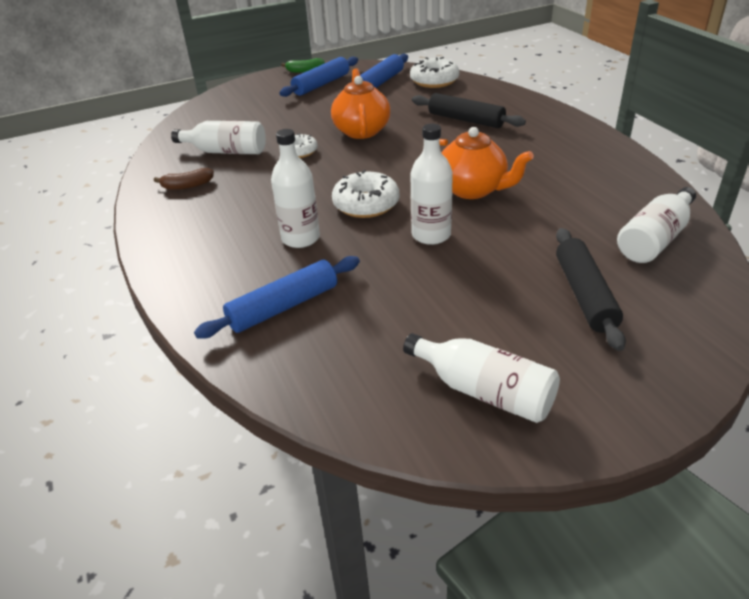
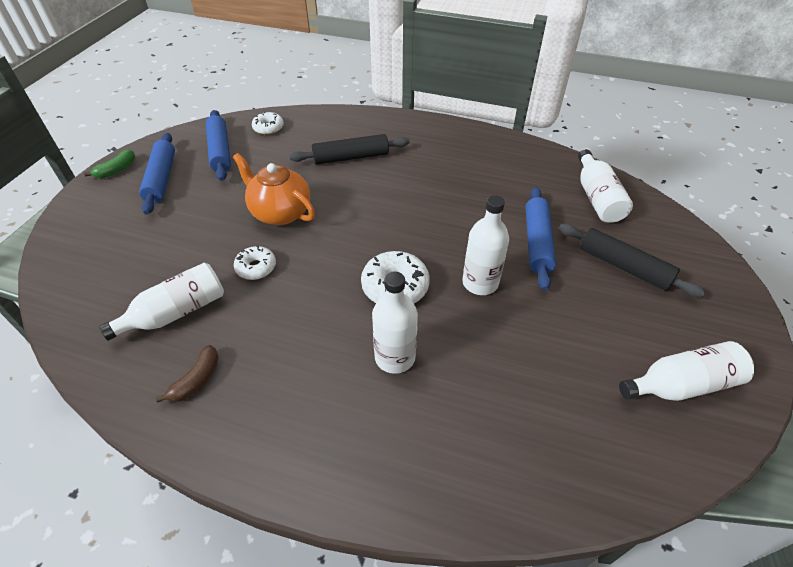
camera: 50 degrees left, 10 degrees up
blue rolling pin [194,256,360,339] -> blue rolling pin moved to [525,187,556,290]
white donut [410,57,459,88] -> white donut [252,112,284,135], size x0.63
orange teapot [440,127,534,199] -> none

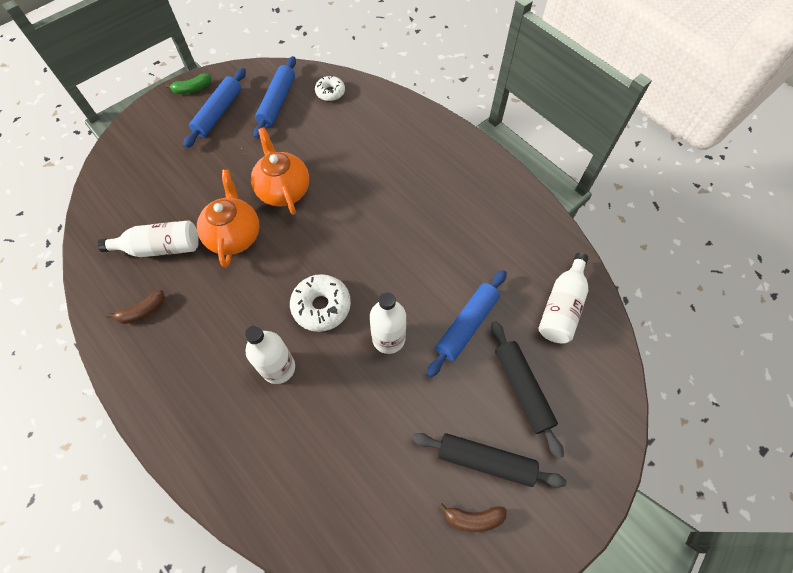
camera: 30 degrees right, 15 degrees up
white donut [234,246,276,280] -> orange teapot [197,170,259,268]
black rolling pin [289,134,410,164] -> black rolling pin moved to [412,433,567,488]
white bottle [619,341,754,401] -> brown banana [438,503,507,532]

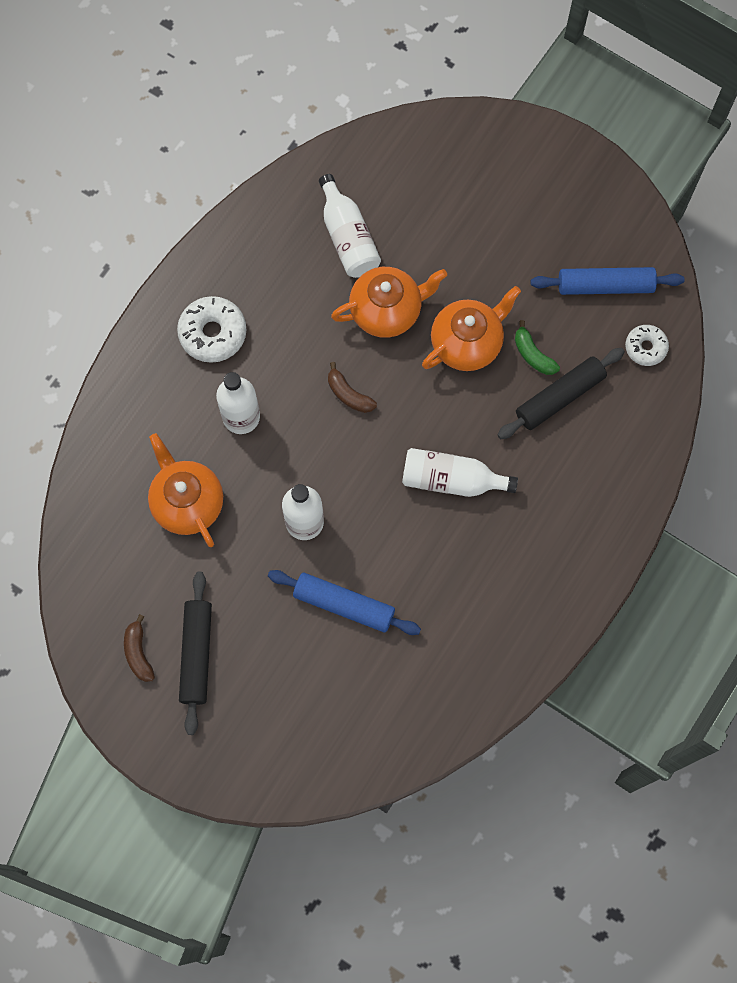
camera: 75 degrees right, 10 degrees up
brown banana [106,289,165,324] -> brown banana moved to [328,362,377,413]
green banana [165,73,211,94] -> green banana moved to [515,320,560,375]
blue rolling pin [183,68,246,148] -> none
white donut [290,274,351,332] -> white donut moved to [177,296,246,363]
black rolling pin [491,321,564,459] -> black rolling pin moved to [497,348,625,439]
white bottle [538,253,589,343] -> white bottle moved to [402,448,518,497]
none -> orange teapot [148,433,223,547]

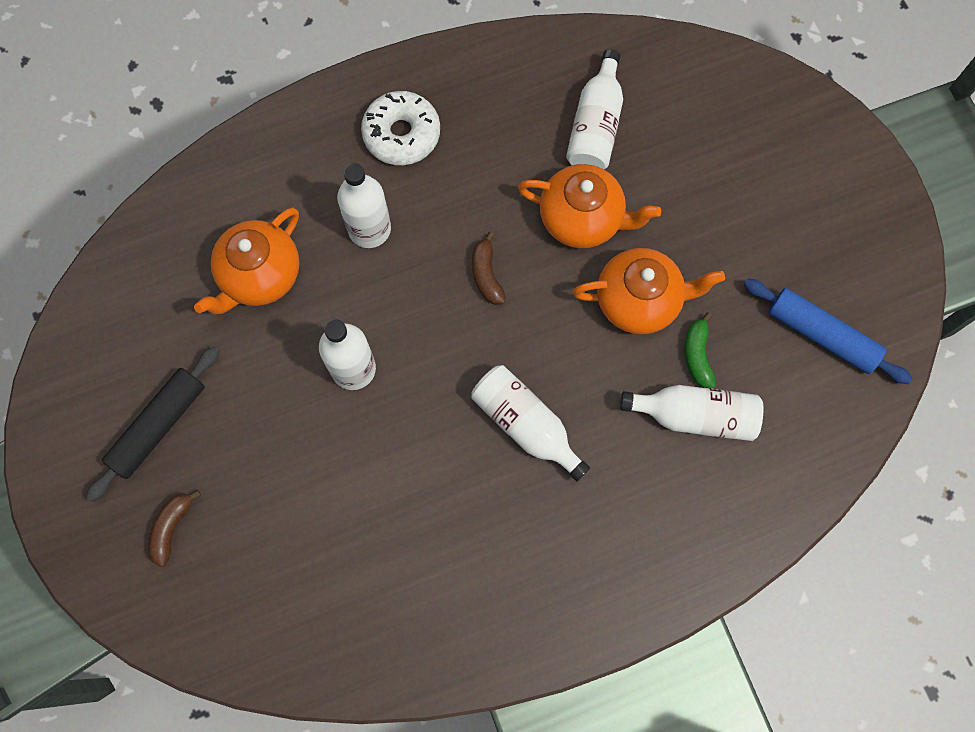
camera: 35 degrees right, 0 degrees up
brown banana [124,614,155,682] -> brown banana moved to [148,490,201,567]
orange teapot [148,433,223,547] -> orange teapot turned 150 degrees counterclockwise [194,208,299,314]
blue rolling pin [268,570,421,635] -> none
black rolling pin [497,348,625,439] -> white bottle [620,385,763,441]
white donut [625,325,669,366] -> none

